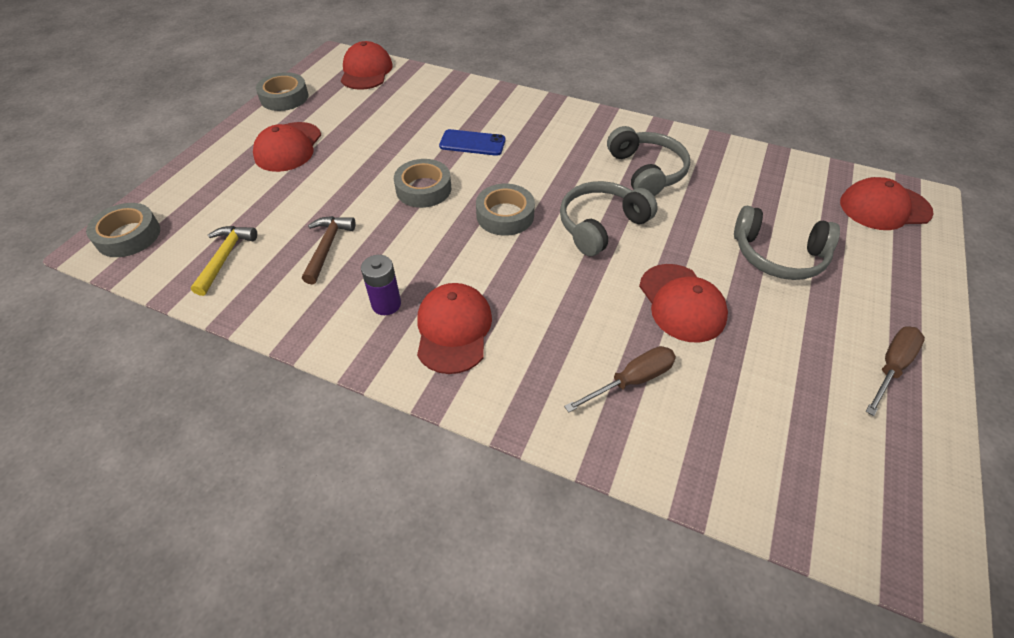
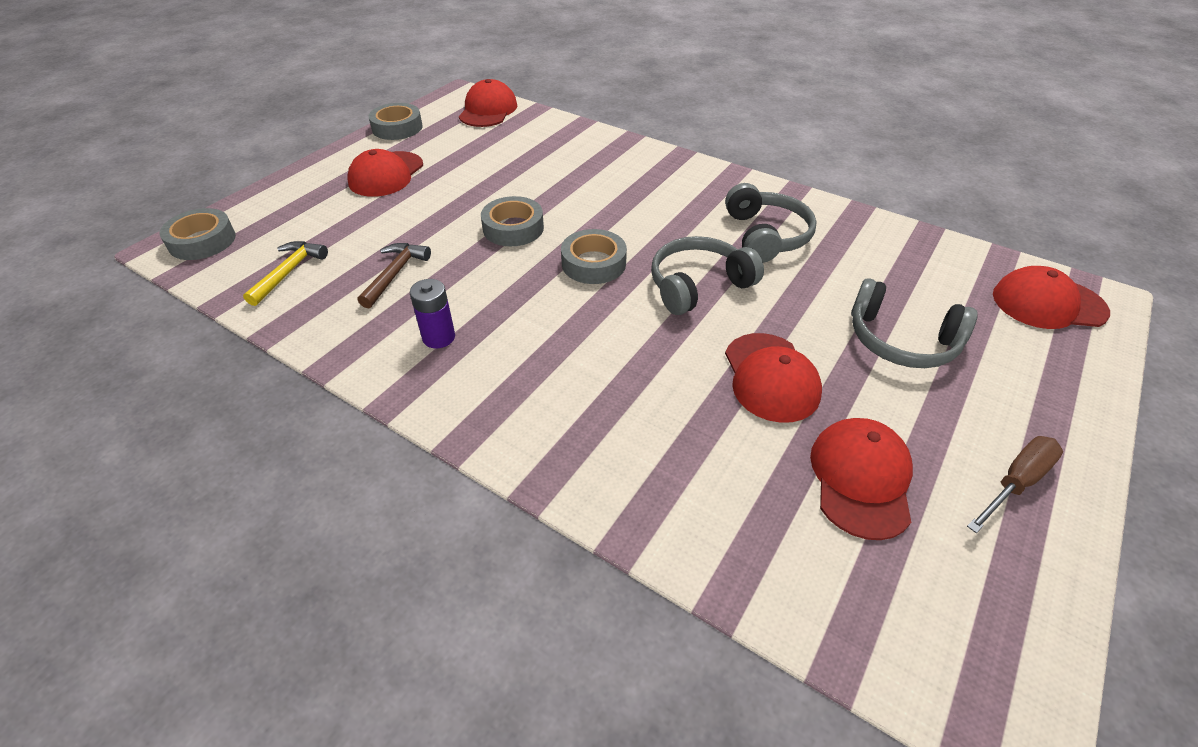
camera: 10 degrees right, 5 degrees down
red cap [417,283,492,374] -> red cap moved to [810,418,913,540]
blue phone [439,129,505,156] -> none
brown screwdriver [564,346,676,413] -> none

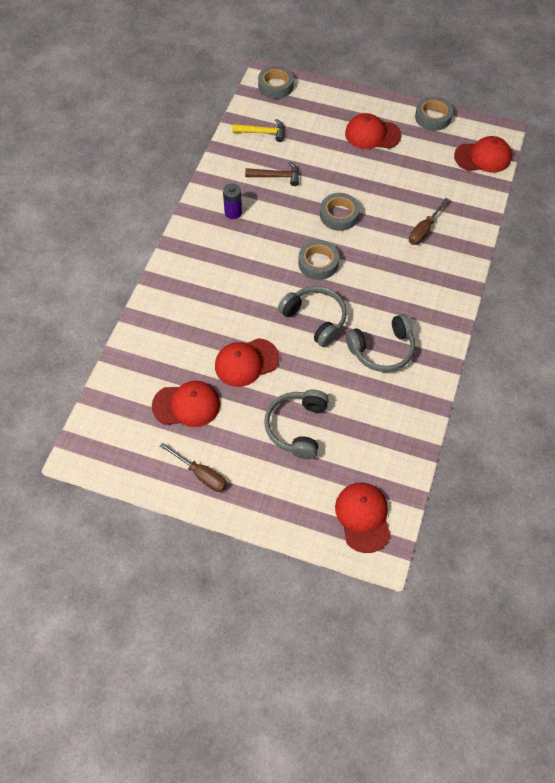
camera: 75 degrees right, 15 degrees up
none -> brown screwdriver [409,198,449,245]

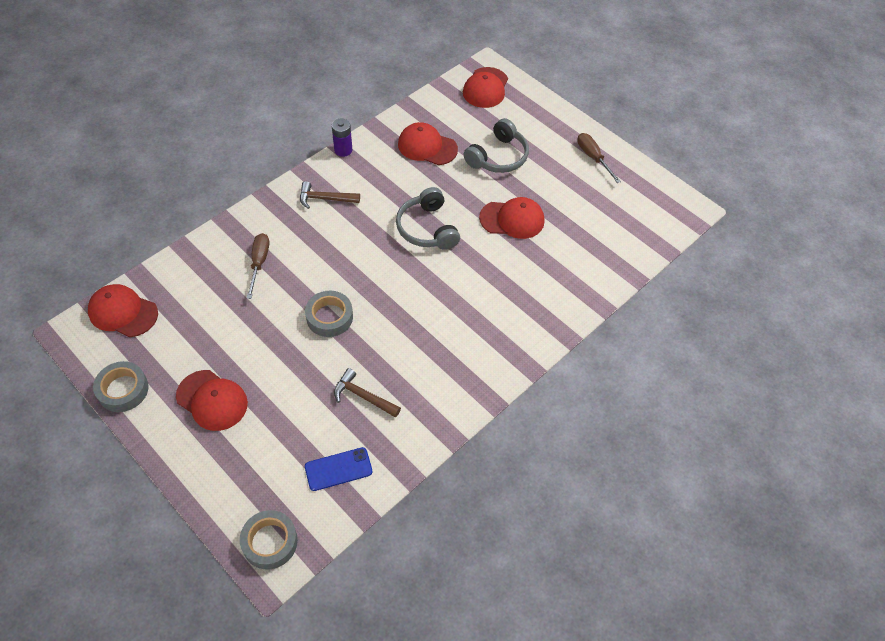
camera: 155 degrees left, 5 degrees down
red cap [152,381,220,427] -> red cap moved to [398,122,458,165]
purple battery [223,183,242,219] -> purple battery moved to [332,119,352,157]
yellow hammer [232,119,284,142] -> blue phone [305,447,372,491]
grey tape [298,240,339,280] -> none
grey headphones [346,314,415,372] -> none
brown screwdriver [409,198,449,245] -> brown screwdriver turned 60 degrees counterclockwise [247,233,269,299]
none -> brown hammer [300,181,360,209]

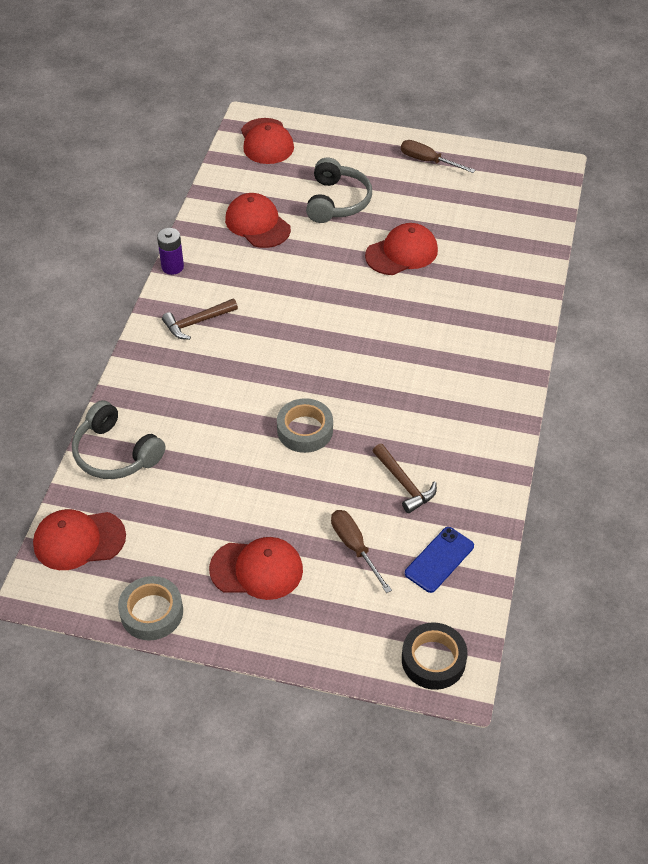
camera: 30 degrees left, 5 degrees down
grey tape [240,510,298,570] -> black tape [402,622,468,690]
brown screwdriver [247,233,269,299] -> brown screwdriver moved to [331,510,392,593]
brown hammer [334,368,401,418] -> brown hammer turned 120 degrees counterclockwise [373,444,437,513]
grey headphones [396,187,460,250] -> grey headphones moved to [72,400,165,479]
red cap [398,122,458,165] -> red cap turned 60 degrees clockwise [225,193,291,248]

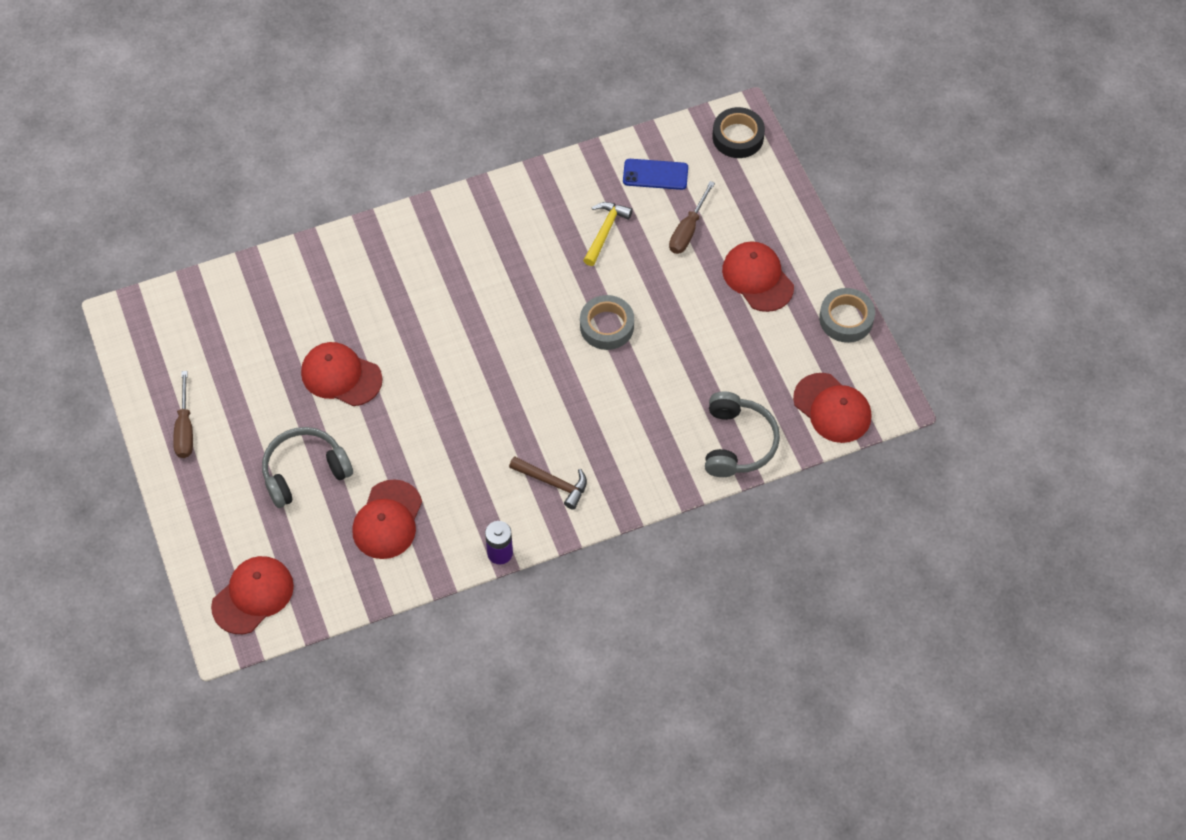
camera: 125 degrees left, 10 degrees up
brown hammer [373,444,437,513] -> yellow hammer [583,202,633,266]

